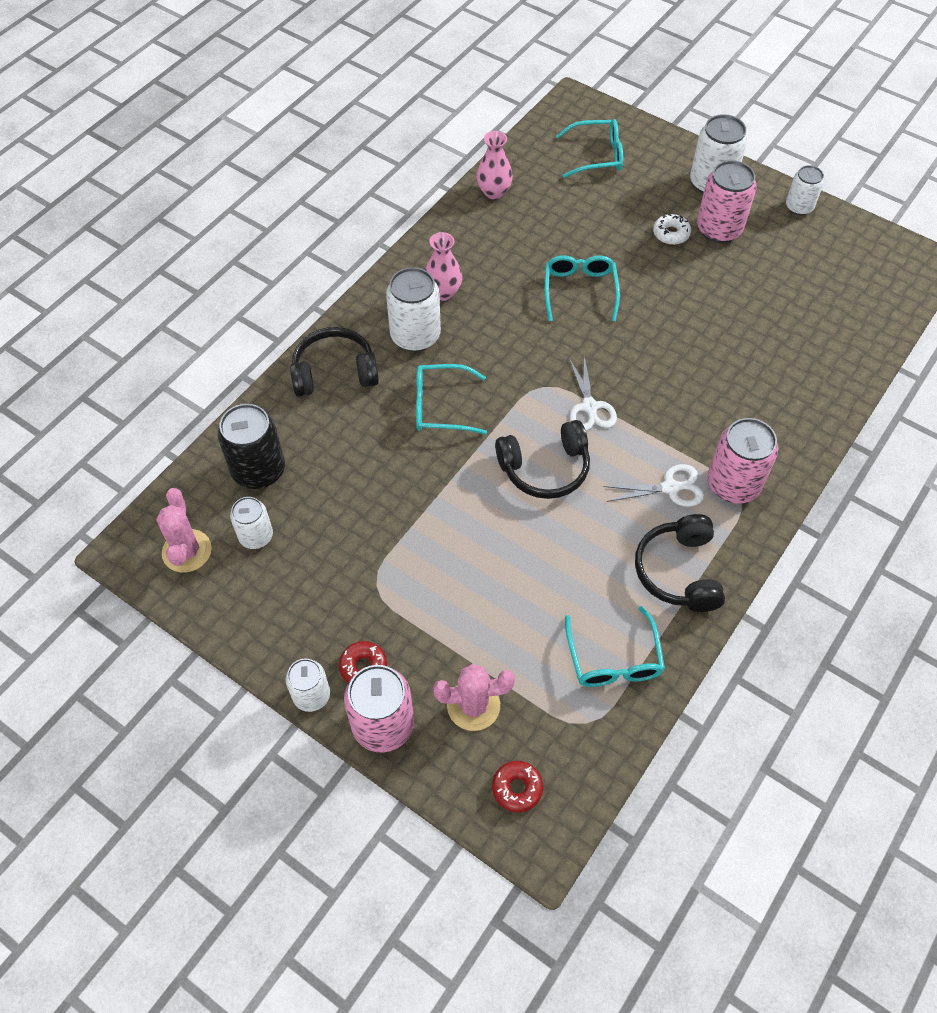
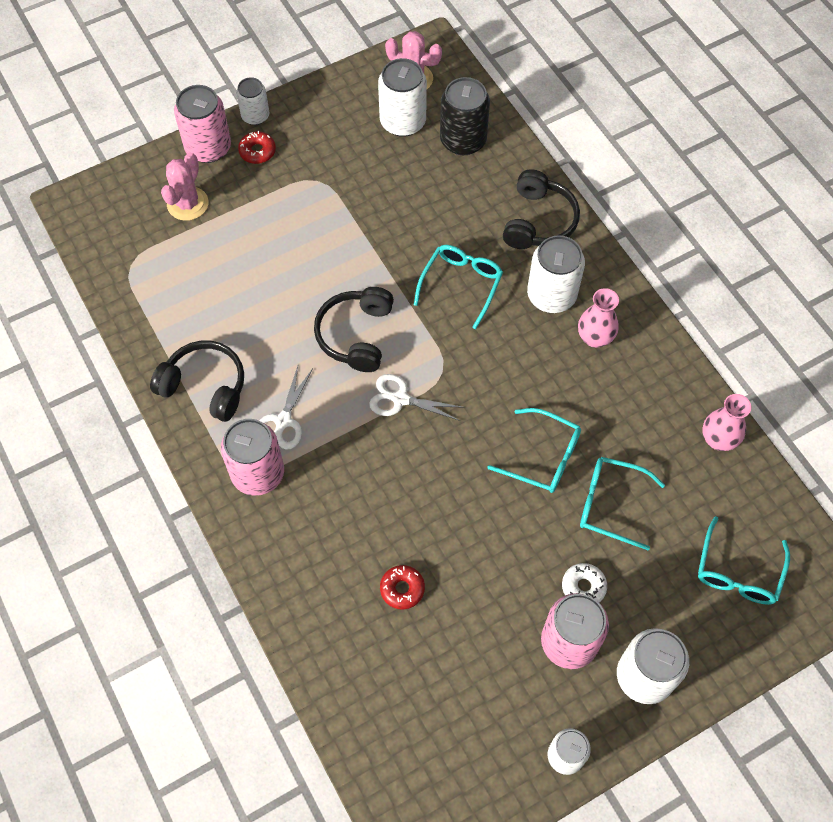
camera: 115 degrees right, 5 degrees up
white can [230,497,273,549] -> white can [378,58,427,137], size x1.61
red donut [492,761,543,812] -> red donut moved to [380,565,425,609]
turquoise glasses [565,606,665,687] -> turquoise glasses moved to [580,457,665,550]

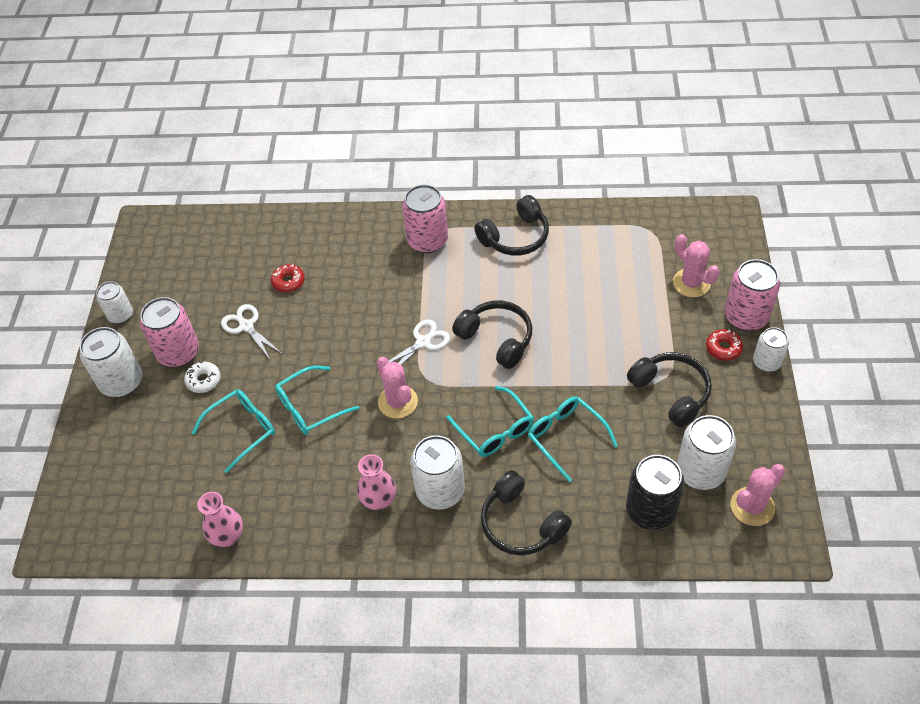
camera: 125 degrees right, 10 degrees down
white scissors [259,366,313,450] -> white scissors moved to [221,304,281,359]
turquoise glasses [698,516,790,605] -> turquoise glasses moved to [528,396,618,482]
none -> pink cactus [377,357,418,419]
none -> black headphones [627,352,712,428]

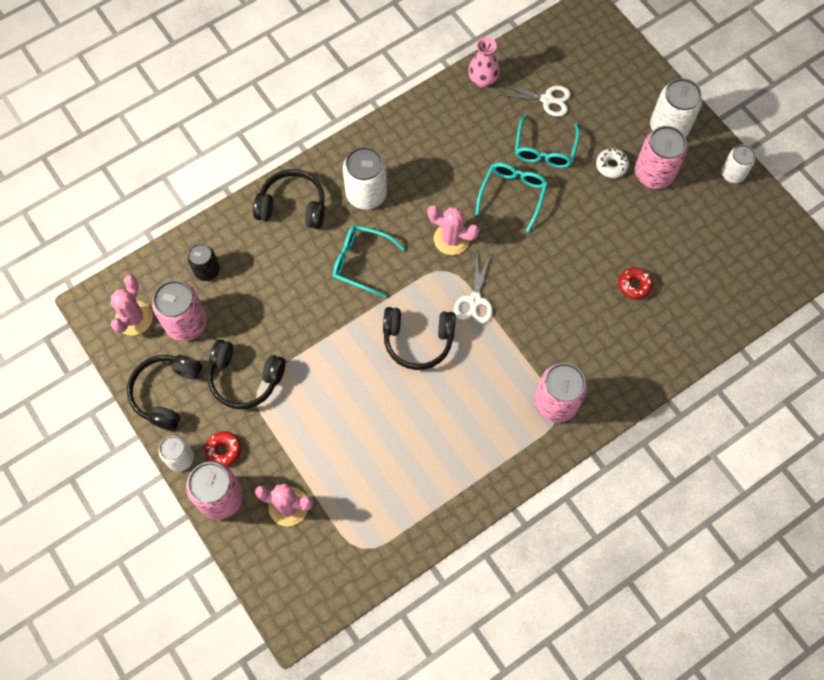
camera: 140 degrees right, 15 degrees up
white scissors [221,304,281,359] -> white scissors moved to [499,84,571,117]
pink vase [357,454,396,510] -> none
black headphones [474,195,549,256] -> black headphones moved to [127,355,202,431]
turquoise glasses [528,396,618,482] -> none
black can [626,455,685,530] -> black can [187,244,220,281], size x0.62
white can [677,415,736,490] -> pink can [152,280,207,341]

